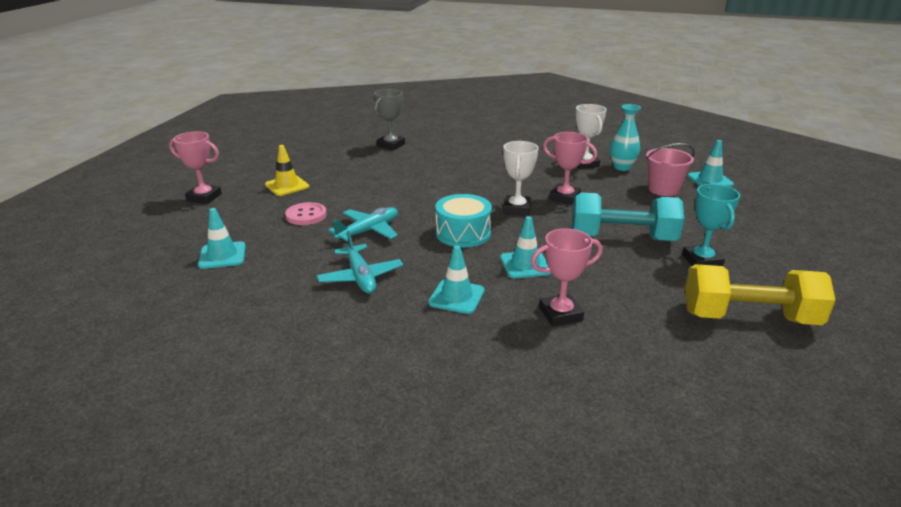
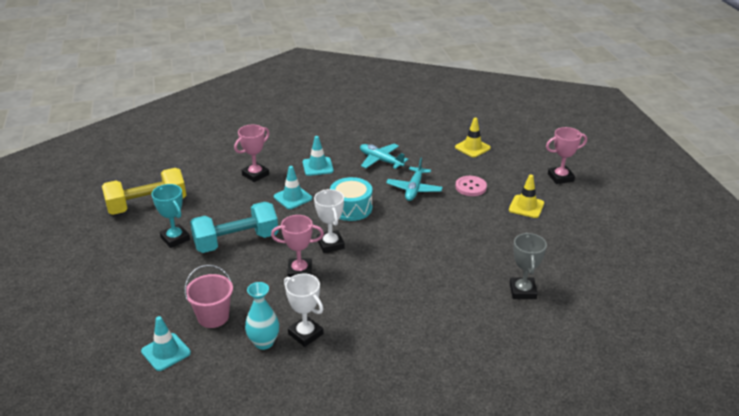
camera: 150 degrees right, 5 degrees up
turquoise traffic cone [198,208,246,269] -> yellow traffic cone [455,118,491,157]

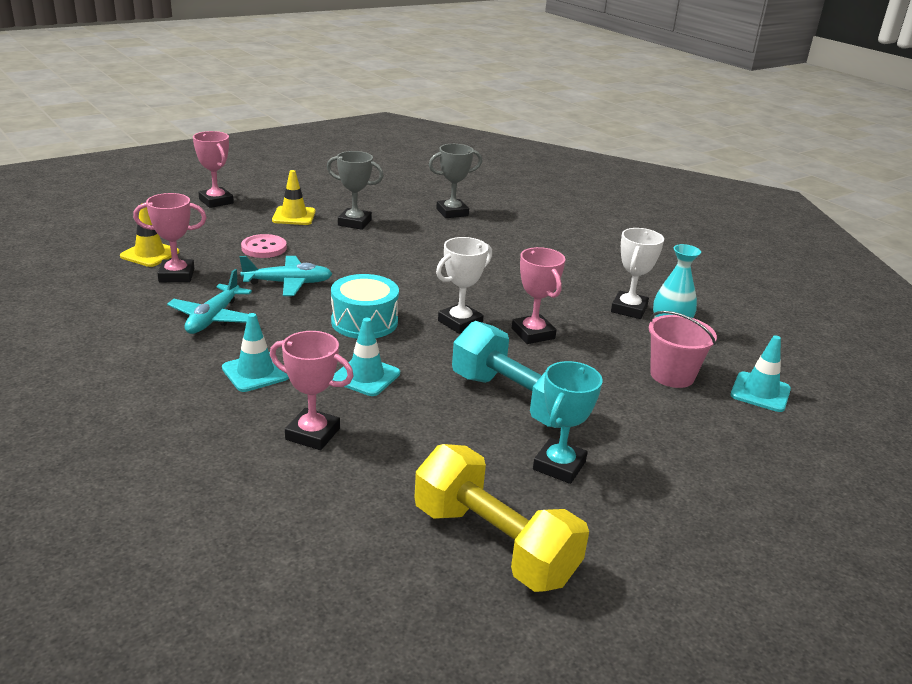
camera: 115 degrees left, 5 degrees down
none -> pink trophy [133,193,207,282]
none -> grey trophy [327,151,384,230]

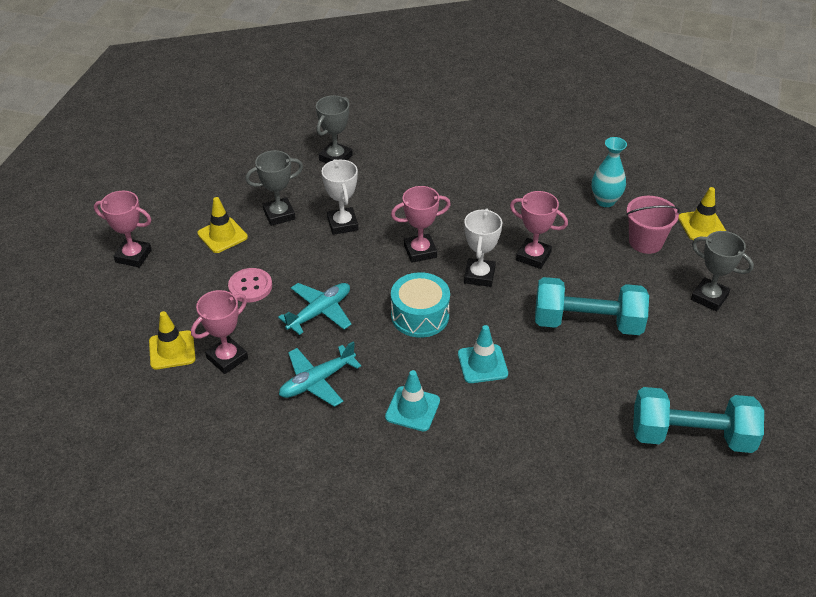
camera: 35 degrees left, 15 degrees up
turquoise plane [167,269,252,334] -> turquoise plane turned 75 degrees clockwise [279,341,361,407]
pink trophy [270,331,354,450] -> pink trophy moved to [391,186,451,263]
yellow dumbbell [414,444,589,592] -> turquoise dumbbell [633,387,764,453]
turquoise trophy [533,361,602,484] -> none
white trophy [611,228,664,319] -> white trophy moved to [322,159,358,235]
turquoise traffic cone [731,335,791,412] -> yellow traffic cone [678,187,726,240]
none -> grey trophy [691,231,754,311]

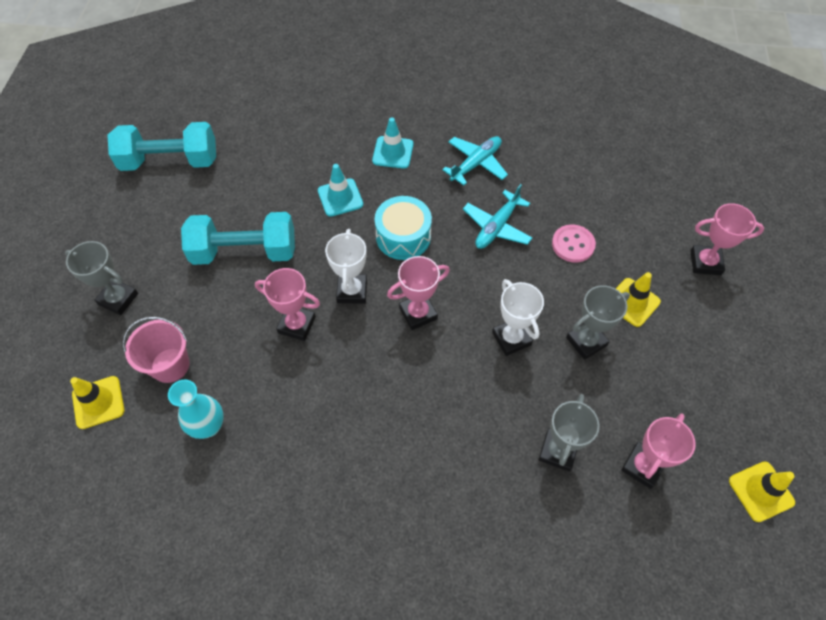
camera: 170 degrees right, 15 degrees up
yellow traffic cone [149,311,196,370] -> yellow traffic cone moved to [729,461,795,522]
pink trophy [191,290,248,374] -> pink trophy moved to [621,413,696,489]

